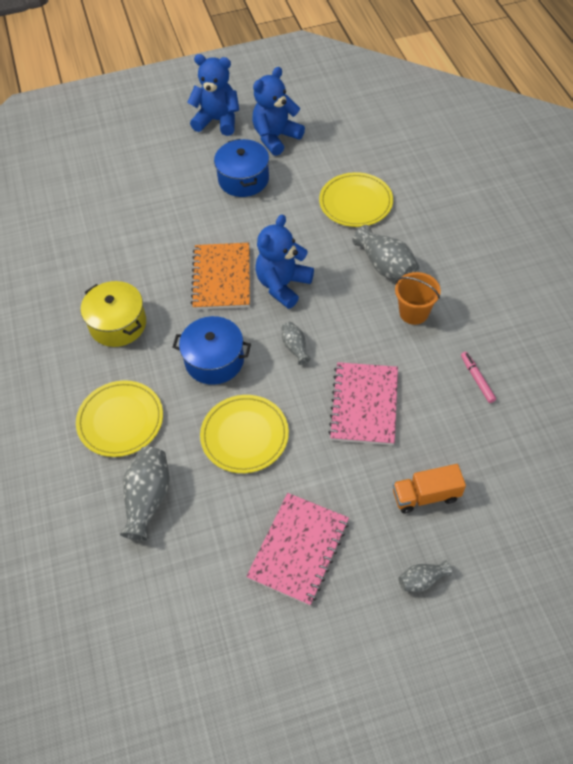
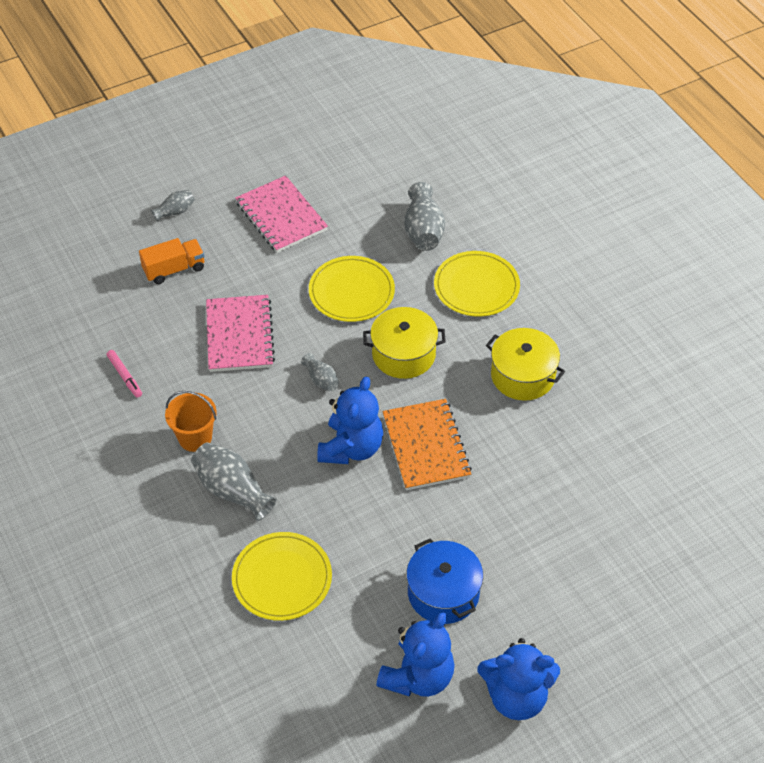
camera: 165 degrees right, 5 degrees down
blue pot [173,316,251,385] -> yellow pot [363,307,446,379]
pink notebook [246,493,349,606] -> pink notebook turned 45 degrees counterclockwise [235,175,328,253]

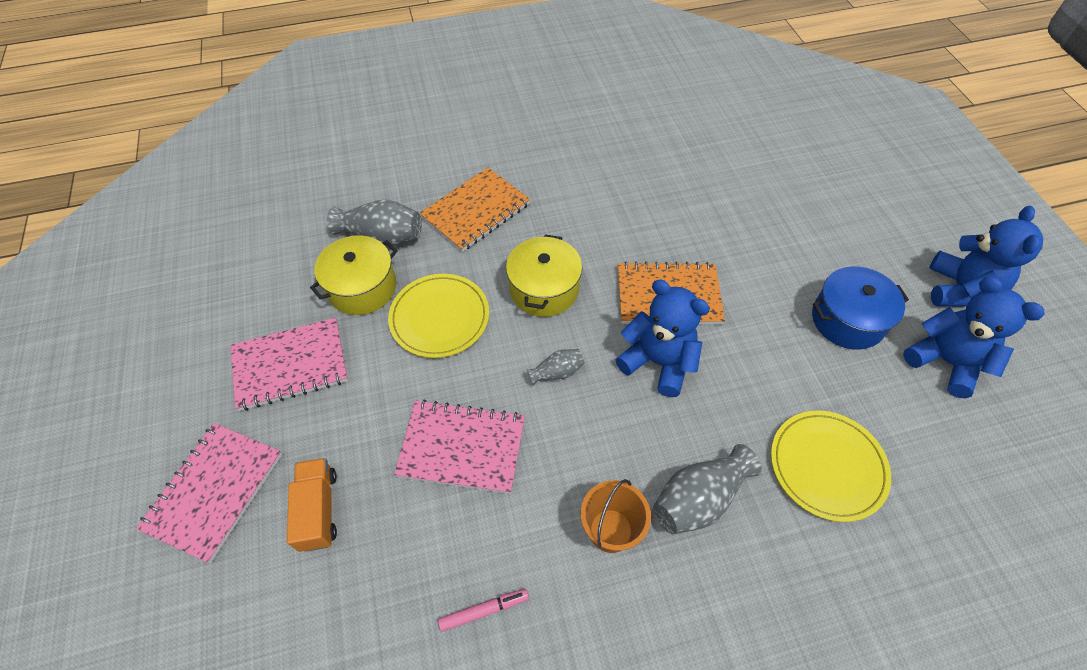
camera: 75 degrees left, 5 degrees up
grey vase [151,190,195,222] -> pink notebook [136,423,282,563]
yellow plate [434,251,520,317] -> orange notebook [419,167,530,252]
yellow pot [486,328,565,401] -> yellow pot moved to [310,235,397,315]

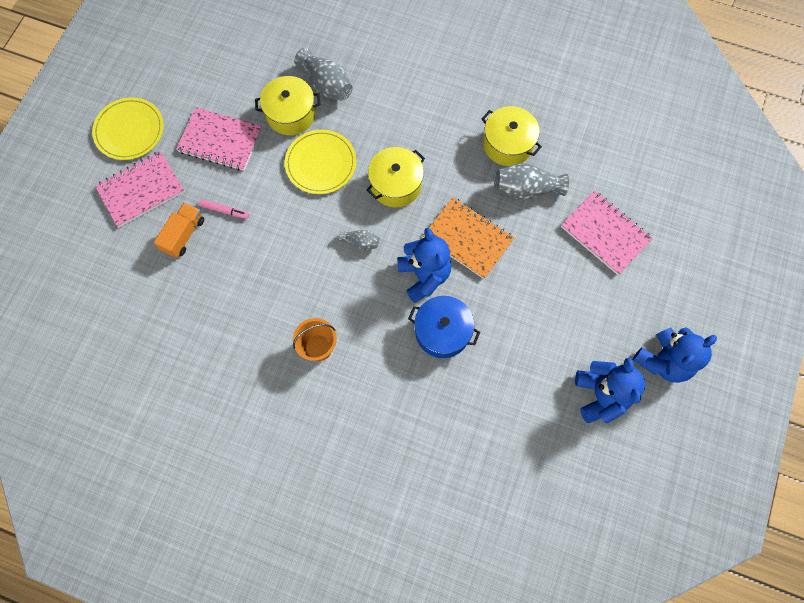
camera: 35 degrees right, 15 degrees up
pink notebook [394,400,525,494] -> pink notebook moved to [561,191,653,275]
orange notebook [419,167,530,252] -> none
pink marker [438,589,529,632] -> pink marker moved to [199,199,249,219]
grey vase [653,444,762,534] -> grey vase moved to [495,163,569,200]
yellow plate [771,410,891,522] -> yellow plate moved to [92,97,164,160]
blue pot [812,266,909,350] -> blue pot moved to [408,296,480,358]
none -> yellow pot [482,106,542,166]

